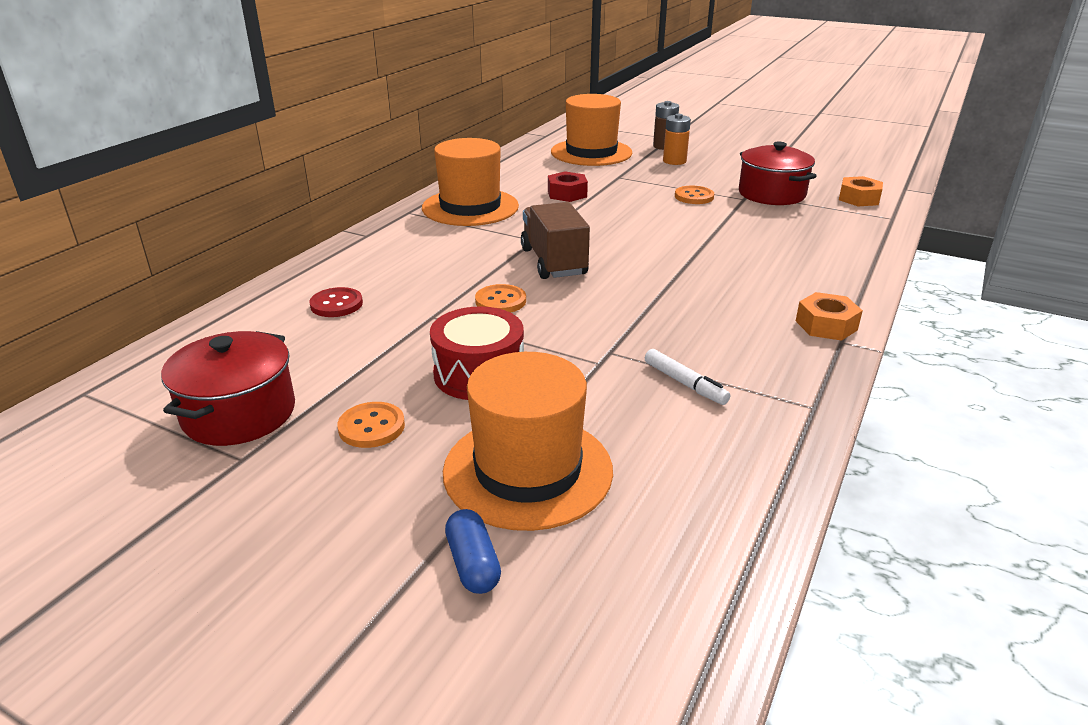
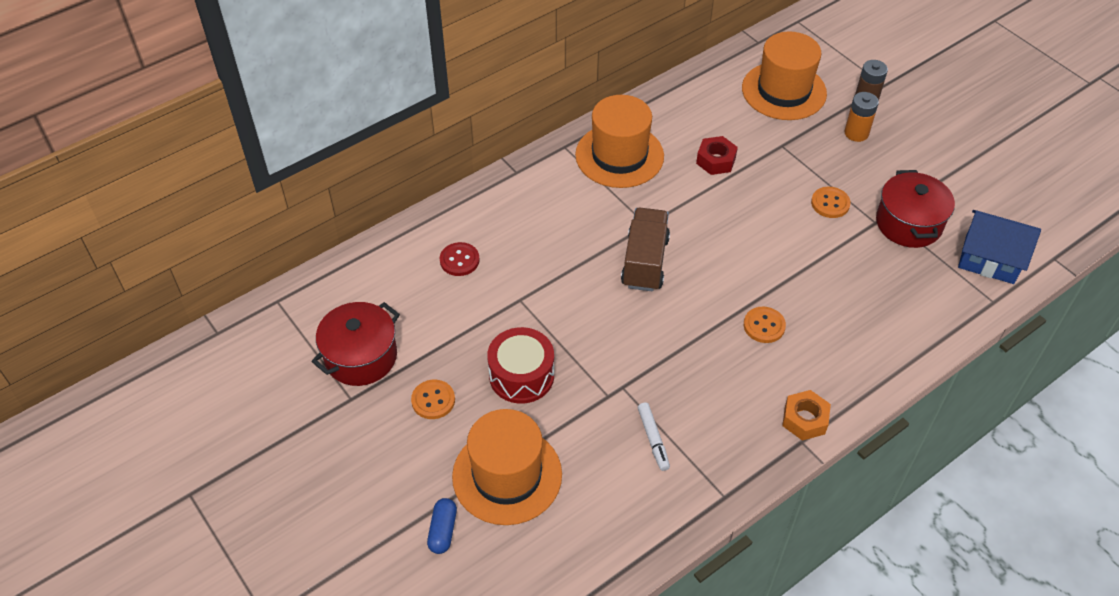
camera: 25 degrees right, 20 degrees up
orange button [475,284,526,313] -> orange button moved to [744,307,786,343]
orange nut [839,176,883,206] -> blue house [958,210,1041,284]

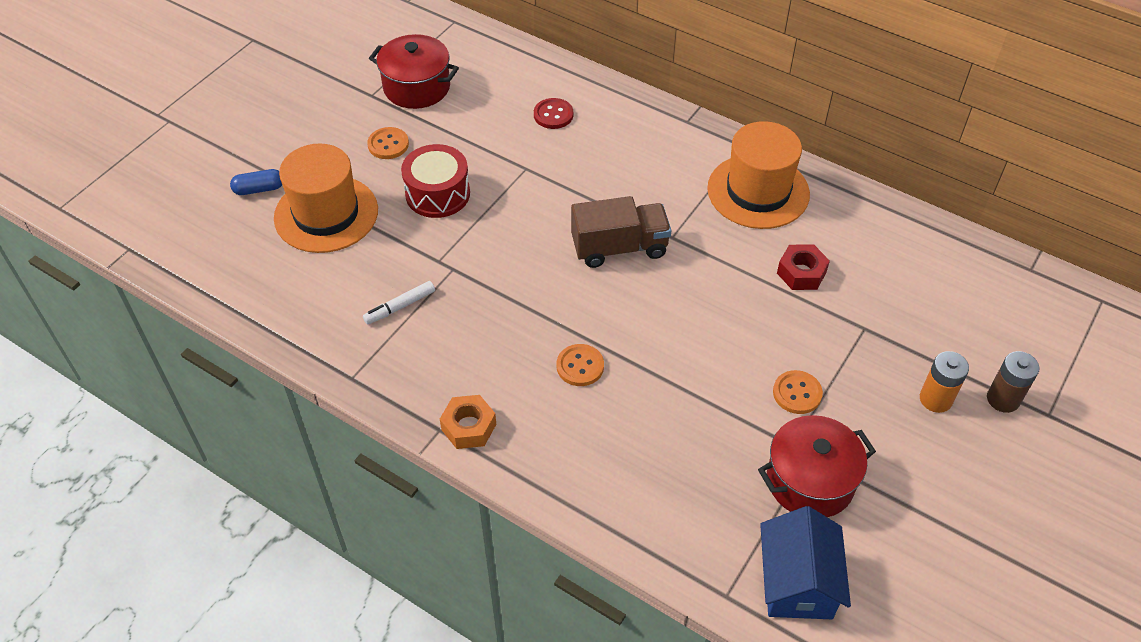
camera: 70 degrees right, 0 degrees up
orange hat [742,31,827,120] -> none

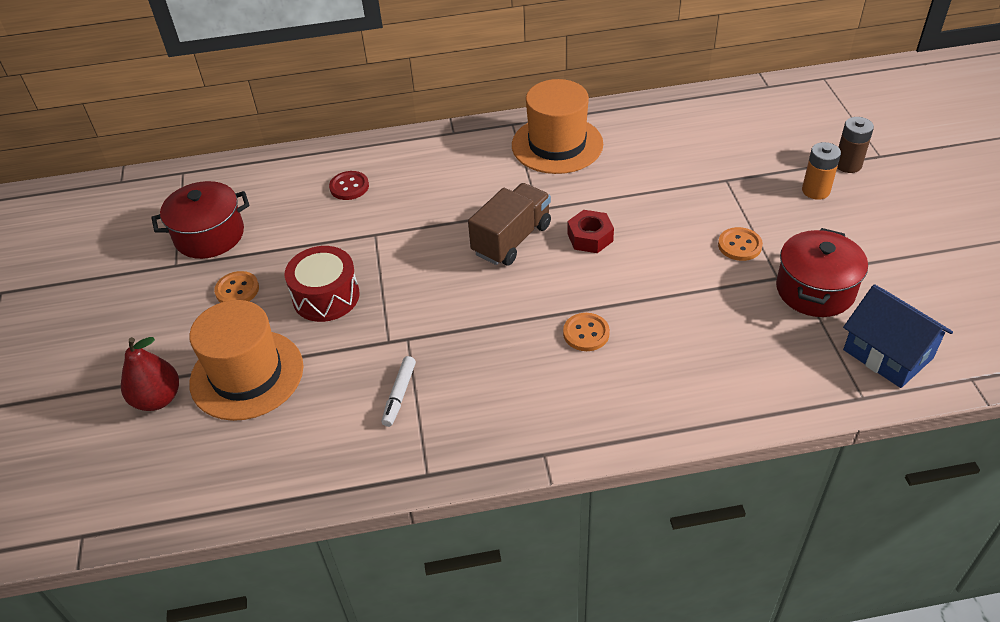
camera: 40 degrees left, 5 degrees down
blue capsule [230,169,282,195] -> red pear [121,337,179,411]
orange nut [440,395,496,449] -> none
red nut [777,244,830,290] -> red nut moved to [567,210,614,253]

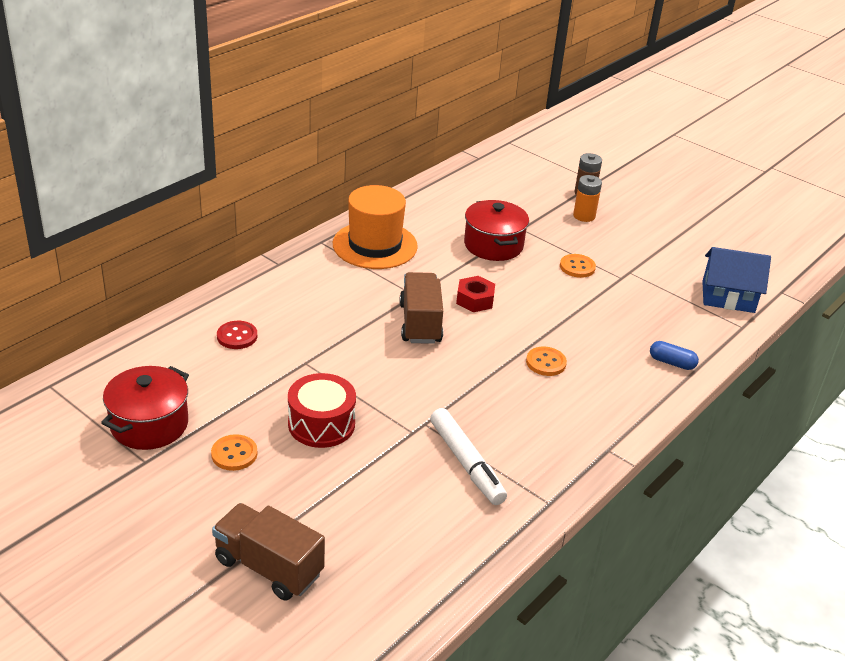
camera: 45 degrees left, 10 degrees down
red pear [121,337,179,411] -> brown truck [212,503,325,601]
orange hat [189,300,304,421] -> none
white marker [381,356,416,427] -> white marker [430,408,507,505], size x1.70
red pot [776,228,868,317] -> red pot moved to [464,200,529,261]
none -> blue capsule [650,341,699,370]

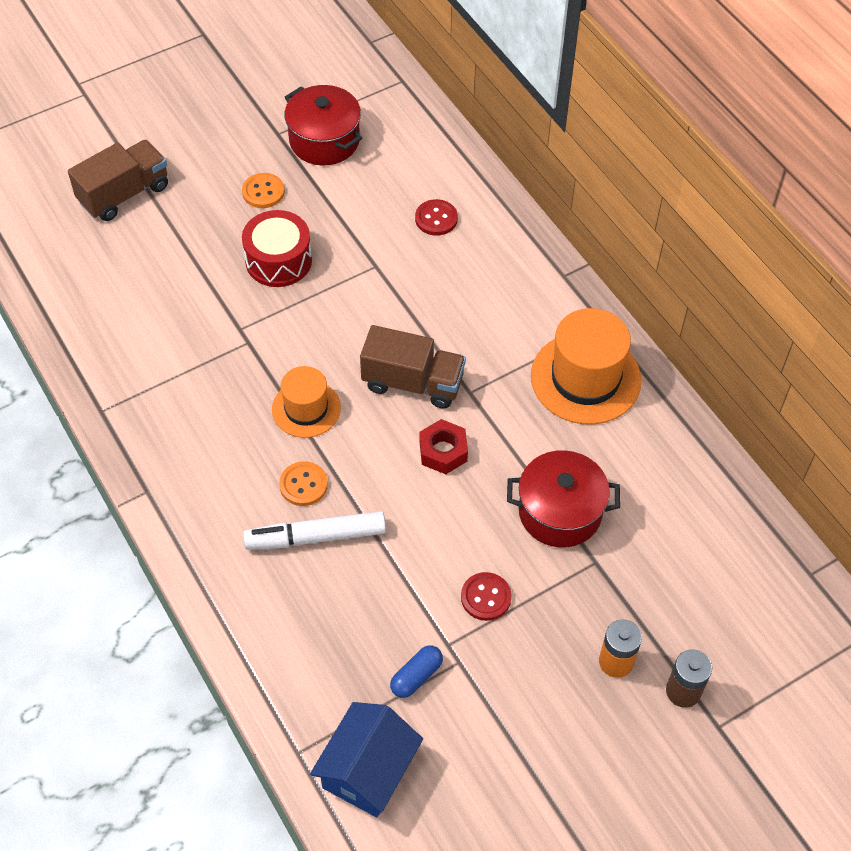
camera: 110 degrees right, 20 degrees up
white marker [430,408,507,505] -> white marker moved to [243,511,386,550]
orange button [560,254,596,278] -> red button [461,572,512,621]
blue capsule [650,341,699,370] -> blue capsule moved to [390,645,443,698]
none -> orange hat [272,366,341,438]

